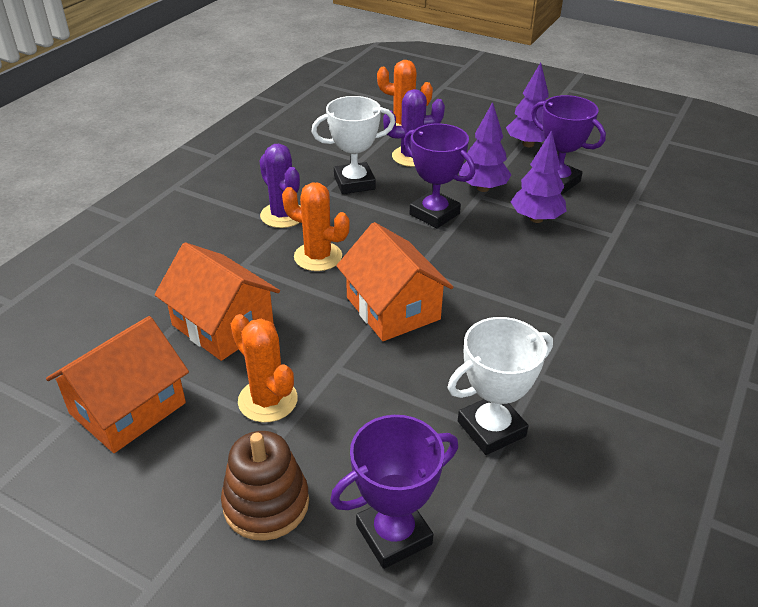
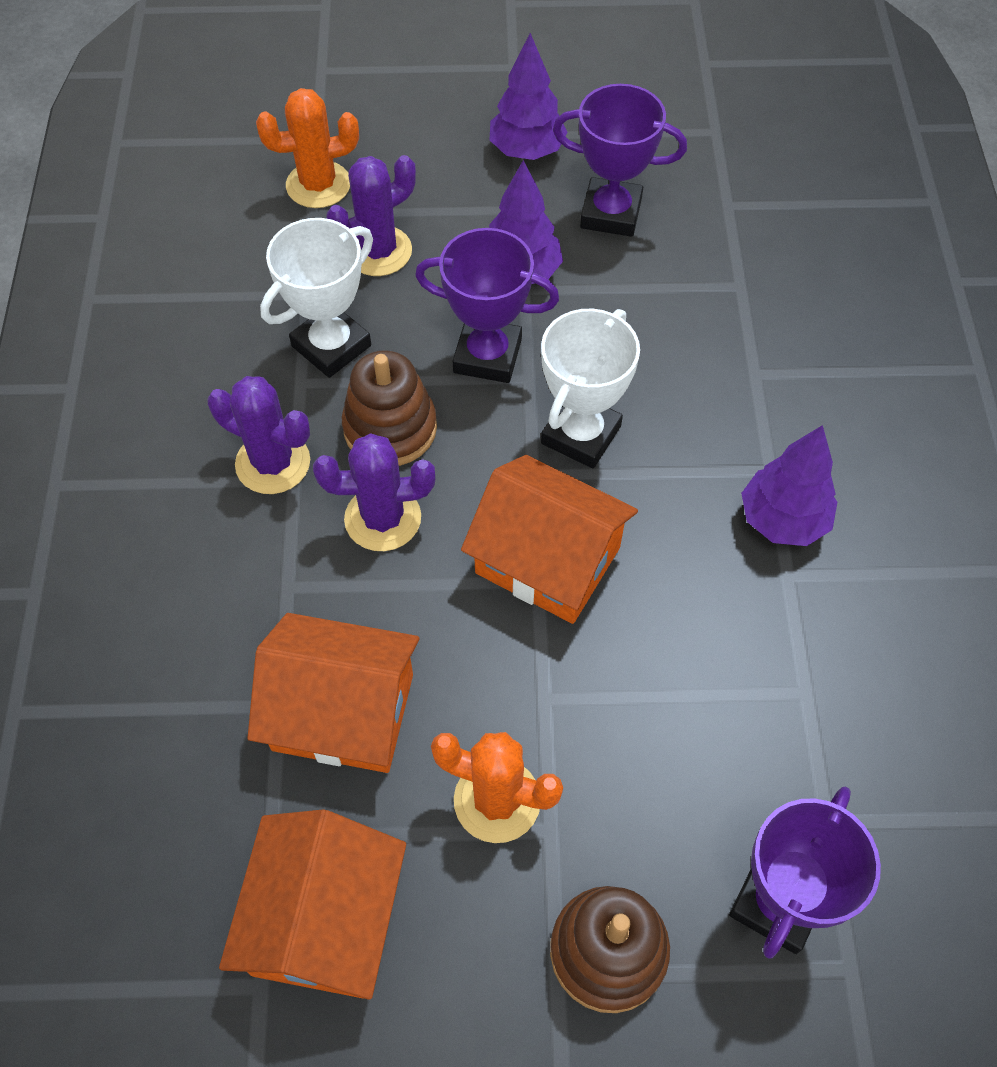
camera: 30 degrees left, 20 degrees up
orange cactus [282,182,350,271] -> purple cactus [313,433,435,551]
white trophy [448,317,553,455] -> white trophy moved to [541,309,640,468]
purple tree [511,130,567,223] -> purple tree moved to [741,425,837,546]
none -> brown stacking toy [342,350,437,466]

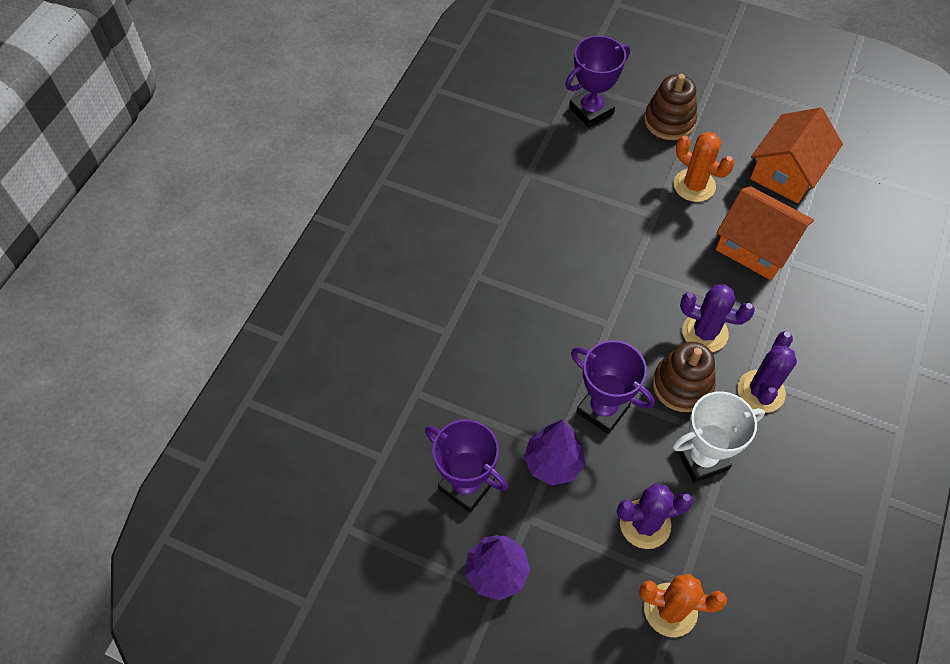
camera: 155 degrees left, 0 degrees up
purple cactus [207,376,310,494] -> purple cactus turned 60 degrees clockwise [738,331,797,413]
orange house [461,455,638,624] -> none
white trophy [541,309,640,468] -> none
purple tree [741,425,837,546] -> none

